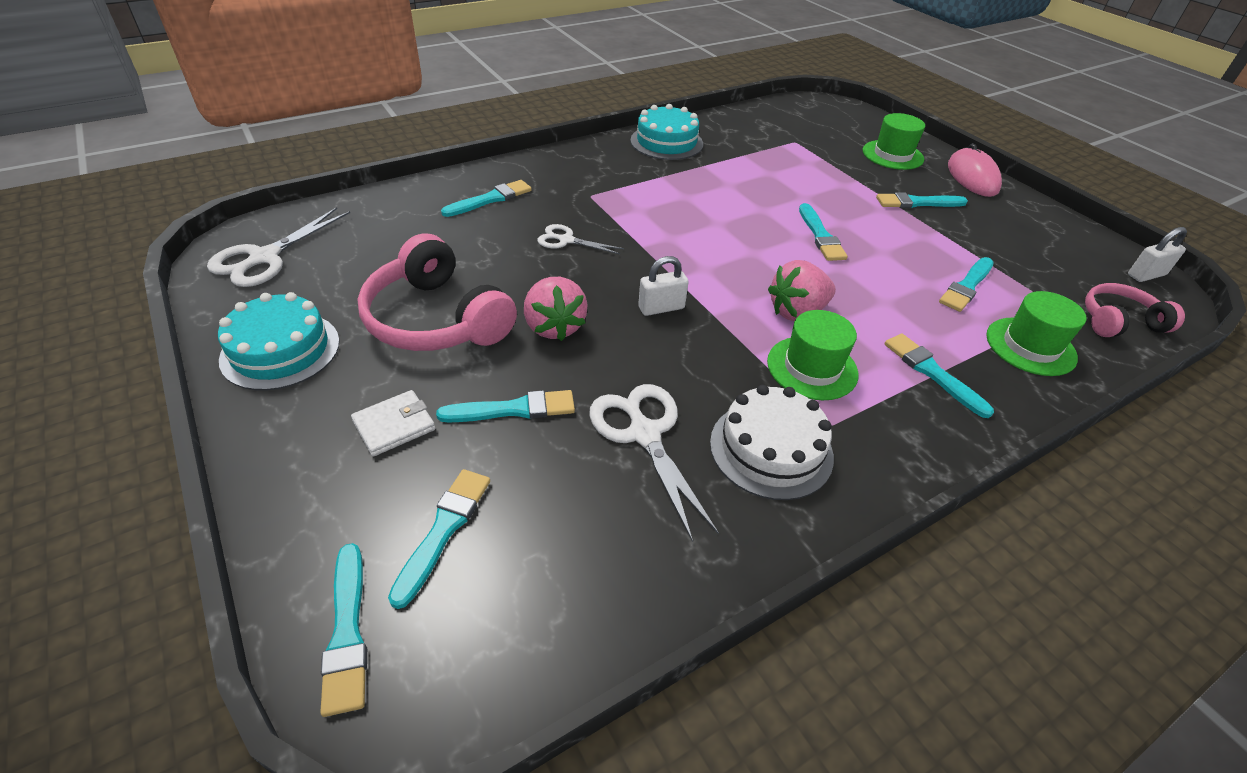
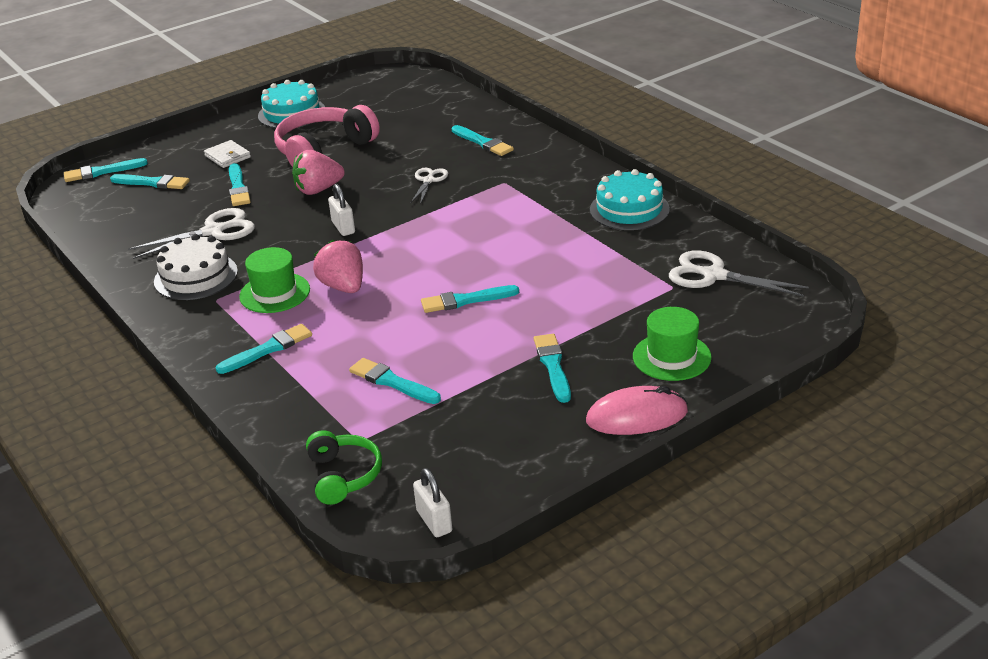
camera: 90 degrees right, 10 degrees down
white scissors [207,207,350,287] -> white scissors moved to [669,250,809,297]
green hat [986,291,1086,376] -> none
pink headphones [1085,283,1185,337] -> green headphones [306,430,382,505]

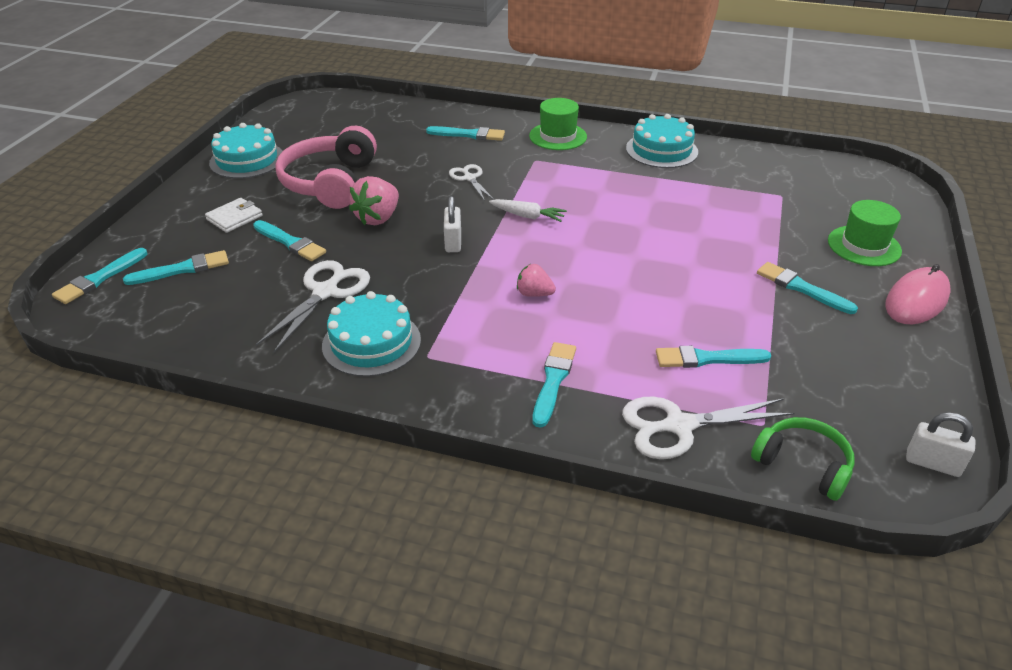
camera: 40 degrees left, 5 degrees up
white cake [154,234,238,300] -> turquoise cake [322,291,421,377]
white wallet [204,140,251,168] -> white wallet turned 60 degrees counterclockwise [205,198,263,233]
green hat [239,247,310,313] -> green hat moved to [529,98,587,150]
pink strawberry [313,240,363,293] -> pink strawberry [517,264,556,297], size x0.62
white padlock [328,184,355,236] -> white padlock turned 60 degrees clockwise [444,196,461,252]
turquoise brush [421,285,519,313] -> none
white scissors [669,250,809,297] -> white scissors moved to [622,397,795,459]
none -> white carrot [489,199,567,222]

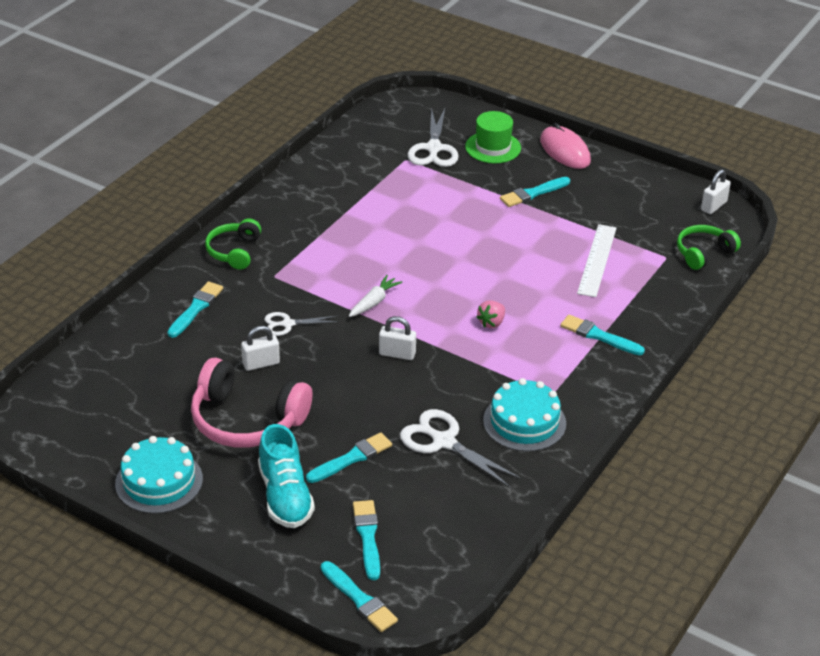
camera: 75 degrees left, 0 degrees up
white wallet [205,198,263,233] -> turquoise shoe [258,424,315,528]
pink strawberry [349,176,399,225] -> none
green hat [529,98,587,150] -> green headphones [205,219,261,270]
white scissors [622,397,795,459] -> white scissors moved to [408,107,459,167]
turquoise cake [626,114,698,168] -> none
turquoise brush [656,346,771,368] -> white ruler [577,224,616,297]
none -> white padlock [241,326,280,371]

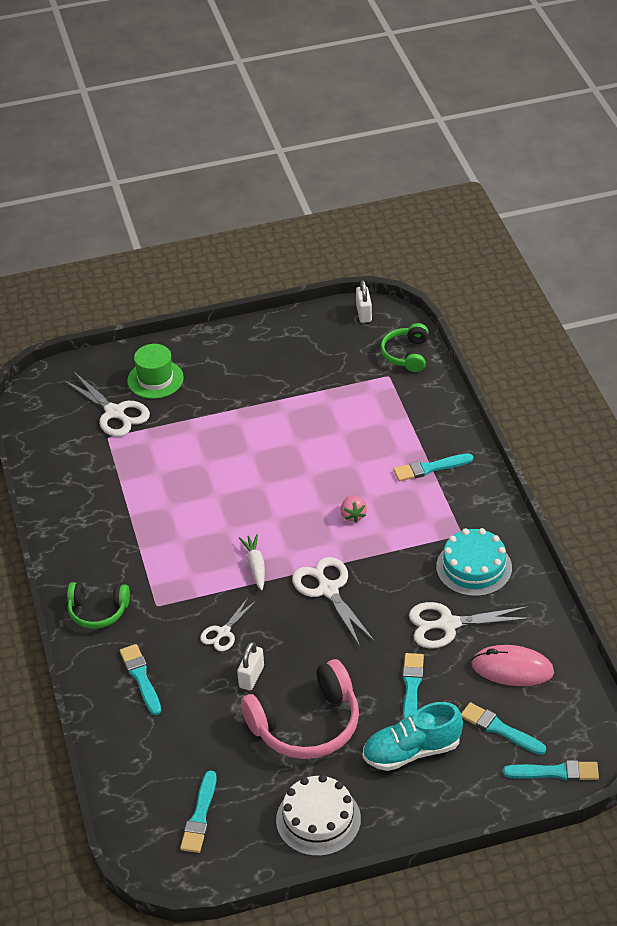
camera: 45 degrees left, 5 degrees up
turquoise cake [115,436,203,514] -> white cake [276,775,361,856]
green headphones [205,219,261,270] -> green headphones turned 45 degrees counterclockwise [67,582,130,629]
turquoise shoe [258,424,315,528] -> turquoise shoe turned 135 degrees clockwise [363,702,463,771]
white padlock [379,316,416,360] -> white scissors [292,557,375,646]
turquoise brush [500,177,570,207] -> turquoise brush moved to [180,770,217,853]
pink mouse [540,123,591,169] -> pink mouse moved to [471,645,554,686]
white ruler [577,224,616,297] -> none

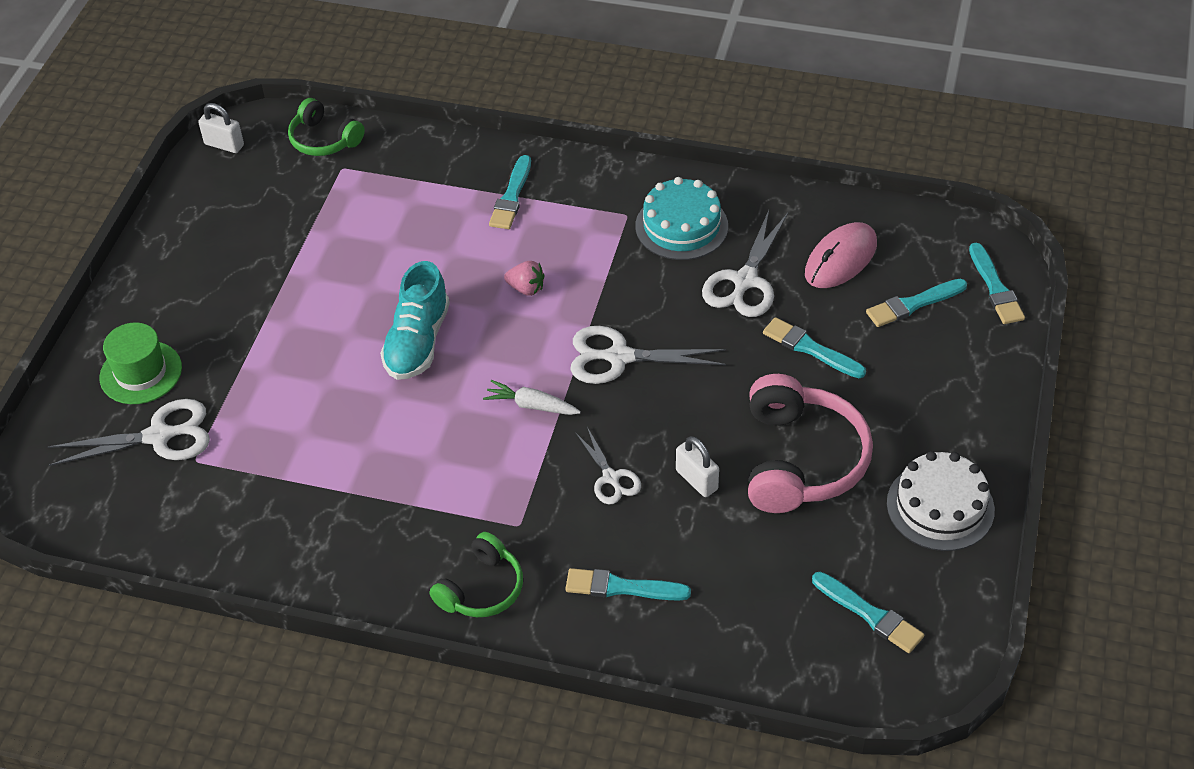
camera: 60 degrees left, 5 degrees up
turquoise shoe [363,702,463,771] -> turquoise shoe moved to [380,261,450,380]
turquoise brush [503,760,599,781] -> turquoise brush turned 135 degrees clockwise [969,243,1025,324]

